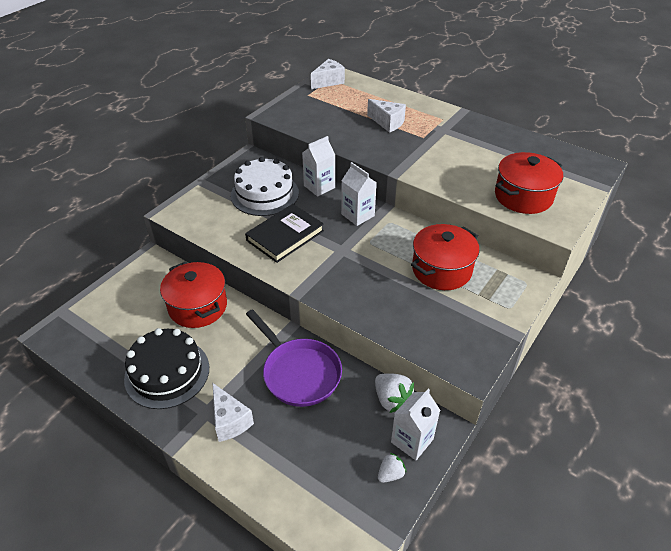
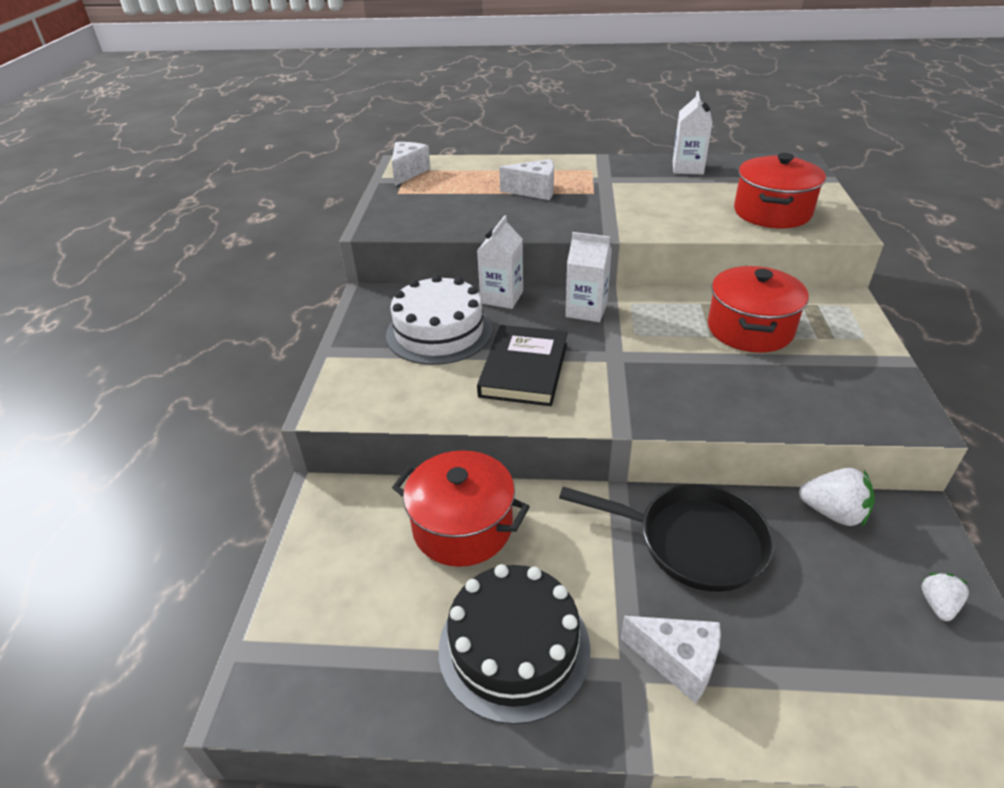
camera: 30 degrees left, 5 degrees down
purple pan [246,309,342,407] -> black pan [559,484,774,592]
white carton [391,389,440,460] -> white carton moved to [673,91,712,174]

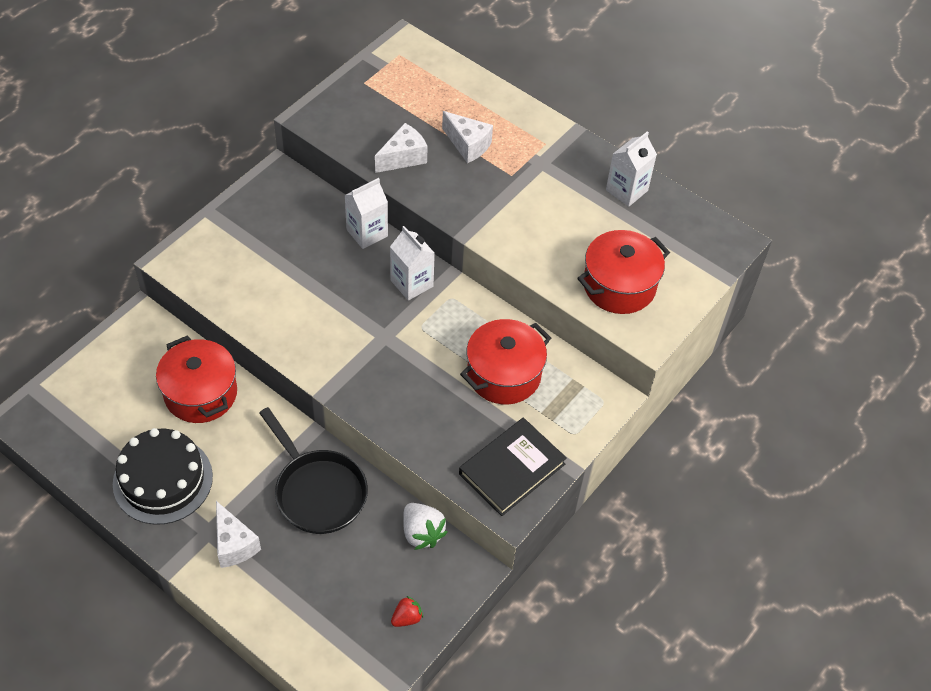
camera: 30 degrees right, 15 degrees up
white cake [386,275,492,365] -> none
white cheese [392,142,431,186] -> white cheese moved to [375,123,428,173]
black book [477,325,568,406] -> black book moved to [459,418,567,516]
white strawberry [922,573,969,621] -> red strawberry [391,596,423,627]

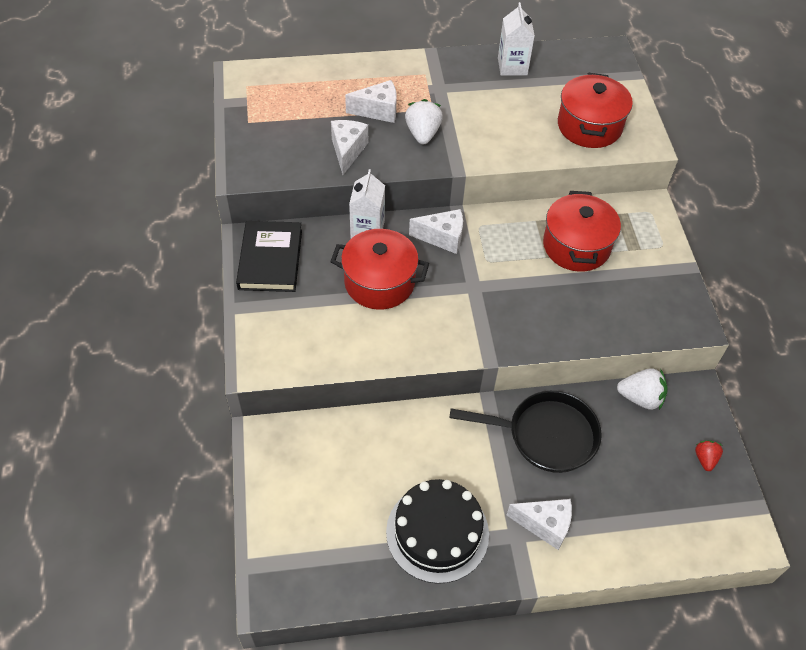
camera: 45 degrees left, 0 degrees up
red pot [156,335,237,423] -> red pot moved to [330,229,429,310]
white carton [390,226,435,301] -> white cheese [409,209,463,254]
black book [459,418,567,516] -> black book moved to [236,221,302,292]
none -> white strawberry [405,99,443,144]

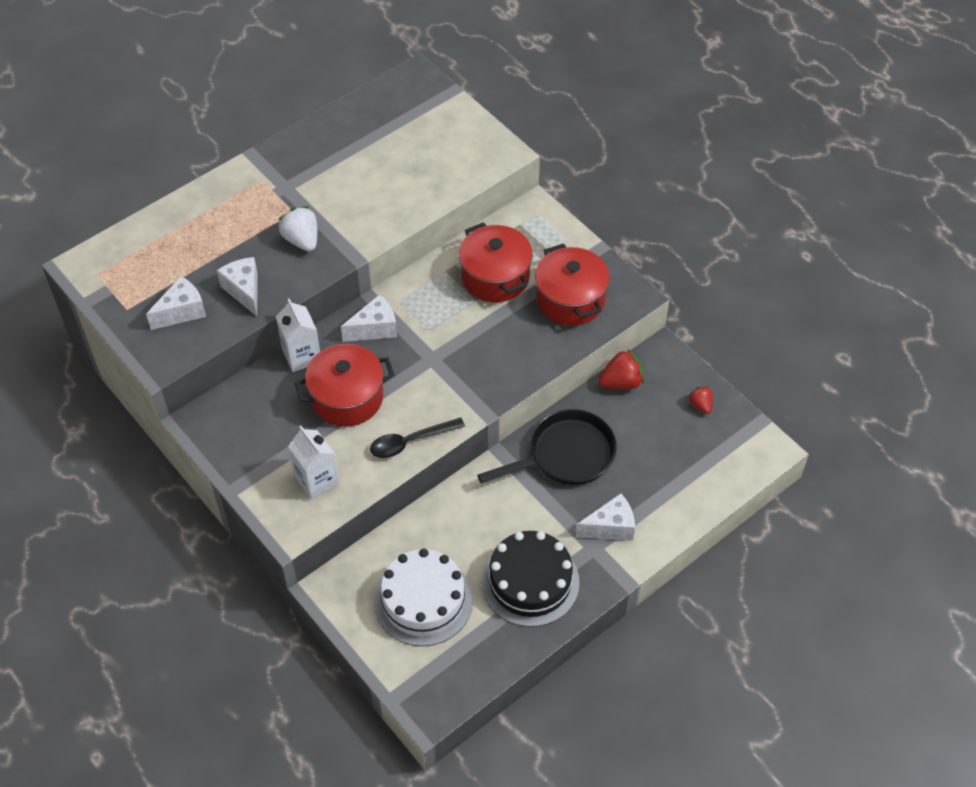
camera: 30 degrees left, 0 degrees up
black book [236,221,302,292] -> none
white cheese [345,80,397,123] -> white cheese moved to [146,276,206,330]
white carton [498,2,535,76] -> white carton moved to [288,426,339,500]
red pot [558,73,633,148] -> red pot moved to [535,243,610,326]
white strawberry [617,368,667,410] -> red strawberry [598,349,644,389]
none -> black spoon [370,417,465,458]
none -> white cake [374,548,473,646]

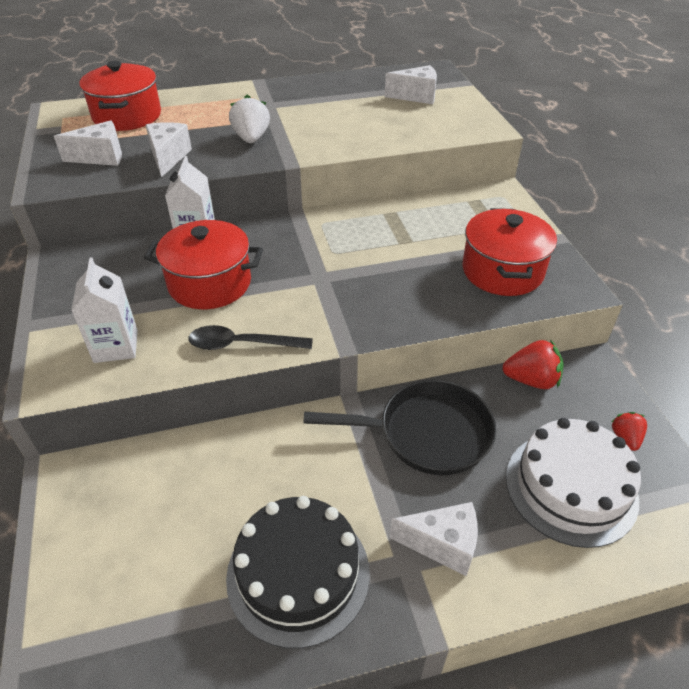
camera: 25 degrees right, 10 degrees down
white cheese [341,294,397,342] -> white cheese moved to [385,65,437,104]
white cake [374,548,473,646] -> white cake moved to [506,418,641,548]
red pot [459,222,533,302] -> red pot moved to [79,61,161,131]

